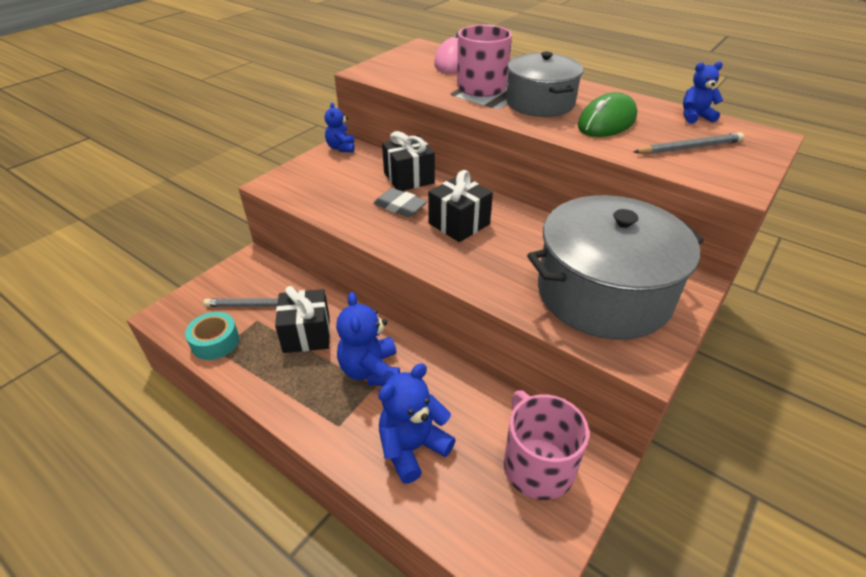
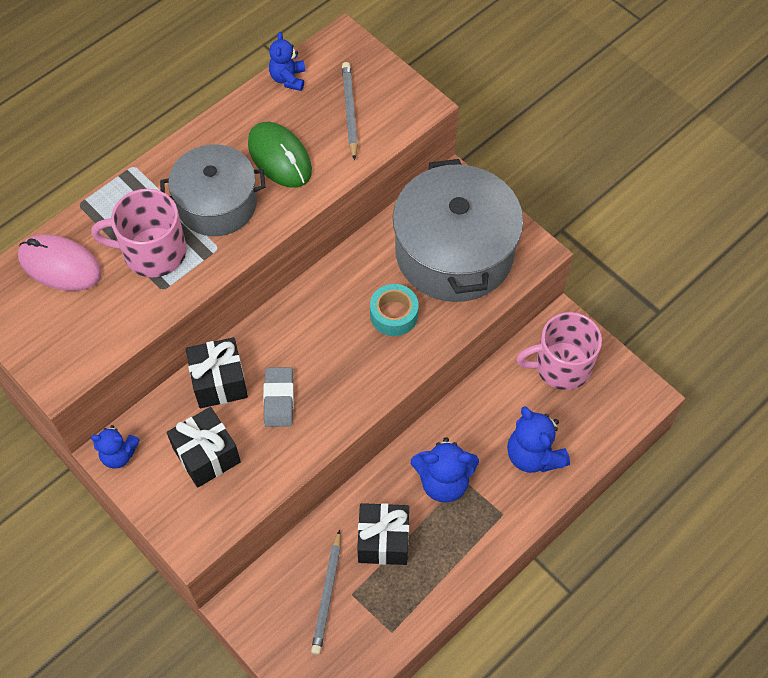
camera: 80 degrees left, 20 degrees up
turquoise tape [185,312,239,360] -> turquoise tape moved to [370,284,419,336]
grey eraser [373,188,427,217] -> grey eraser turned 45 degrees counterclockwise [263,367,294,427]
black gift [428,170,493,242] -> black gift moved to [167,407,241,488]

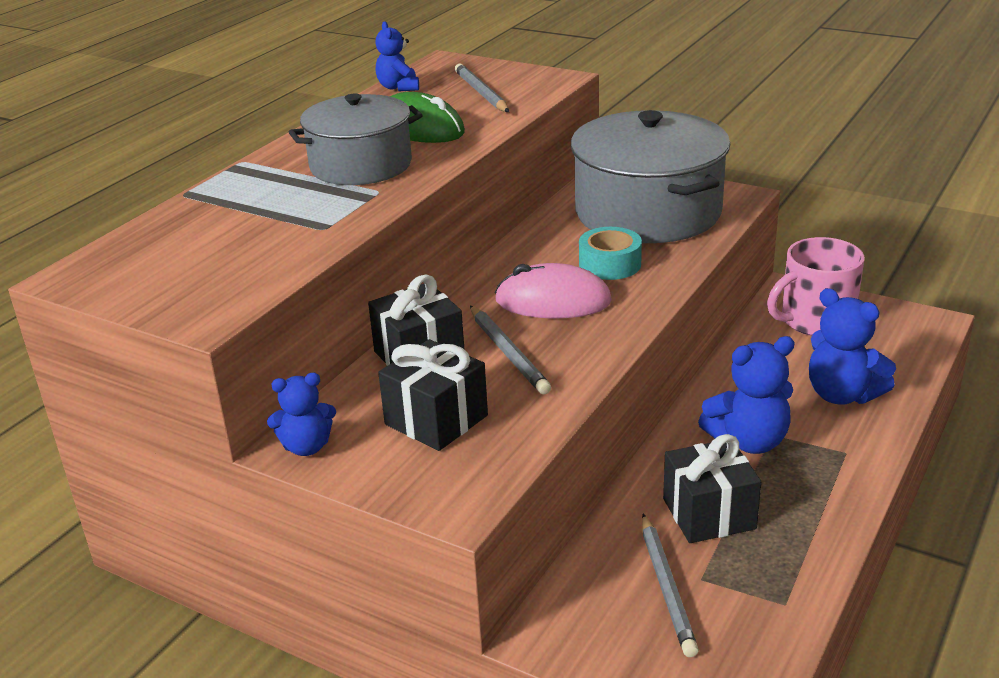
camera: 15 degrees left, 30 degrees down
pink mouse [18,234,102,291] -> pink mouse moved to [495,263,612,318]
pink mug [91,189,187,277] -> none
grey eraser [263,367,294,427] -> grey pencil [470,305,551,394]

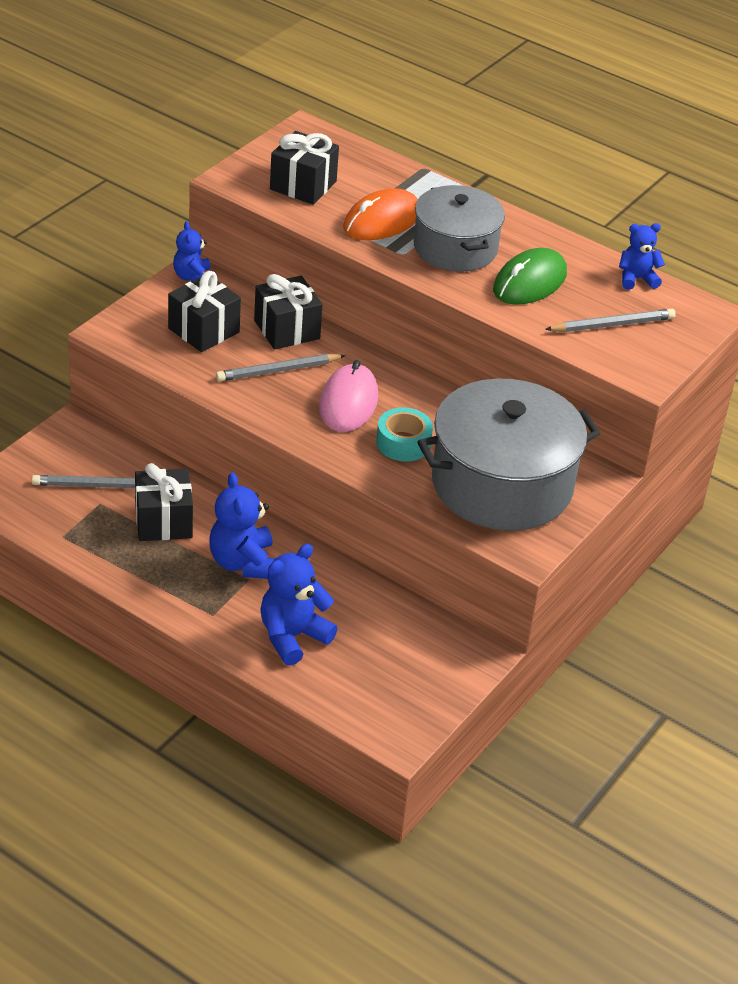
camera: 90 degrees right, 10 degrees up
pink mug [767,237,865,336] -> none
none -> black gift [270,131,339,205]
none -> orange mouse [343,188,418,240]

